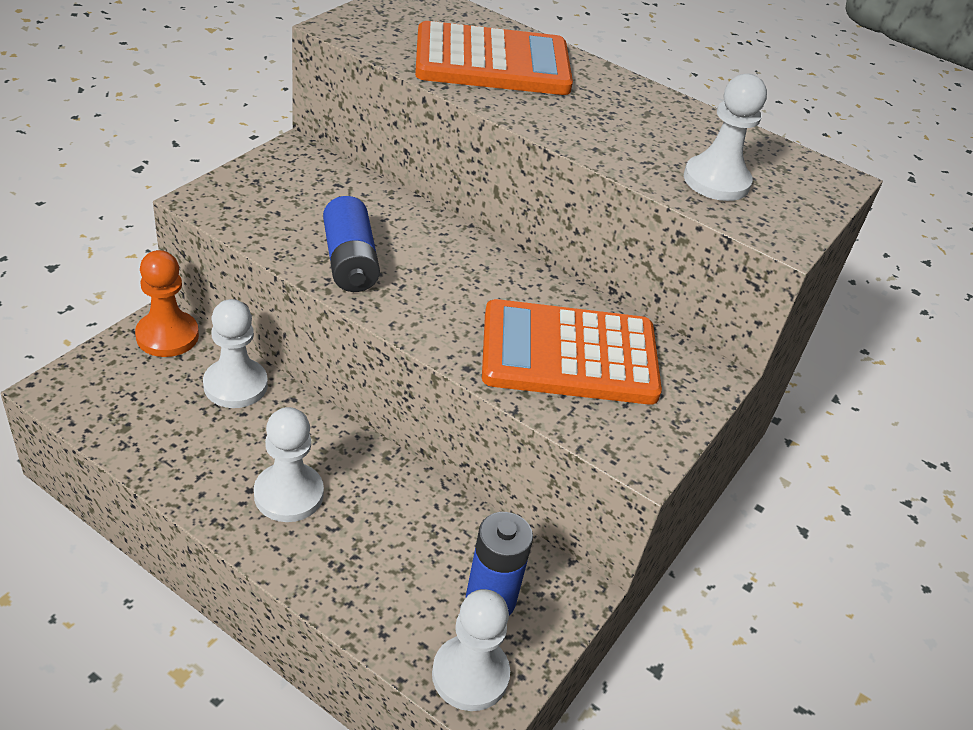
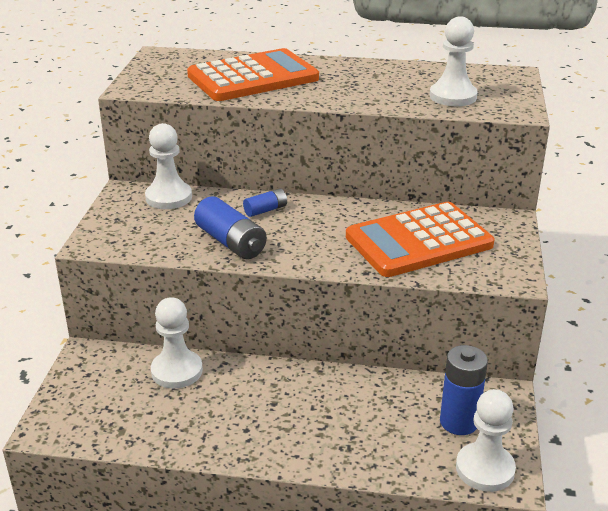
camera: 20 degrees left, 10 degrees down
orange pawn [135,250,199,357] -> none
white pawn [254,407,324,522] -> white pawn moved to [145,123,192,209]
none -> blue battery [243,188,287,217]

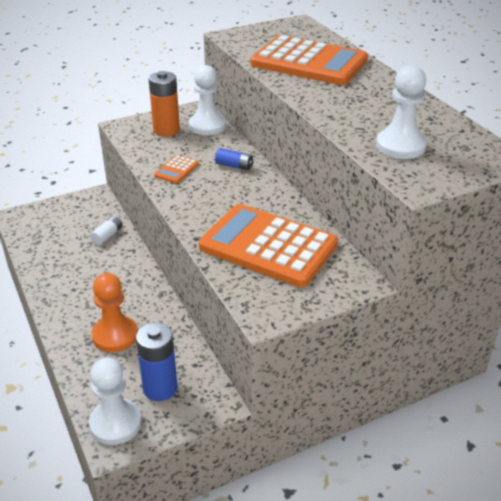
camera: 55 degrees right, 5 degrees up
white pawn [151,297,203,389] -> white battery [90,216,123,245]
blue battery [194,196,267,259] -> orange calculator [154,155,199,183]
none -> orange pawn [91,273,138,352]
none -> orange battery [149,71,180,137]

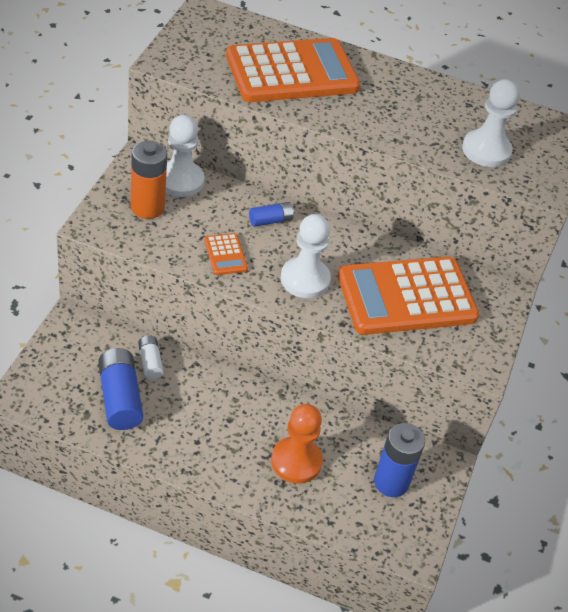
camera: 50 degrees left, 10 degrees up
white pawn [89,358,142,445] -> white pawn moved to [280,214,331,298]
none -> blue battery [98,348,143,430]

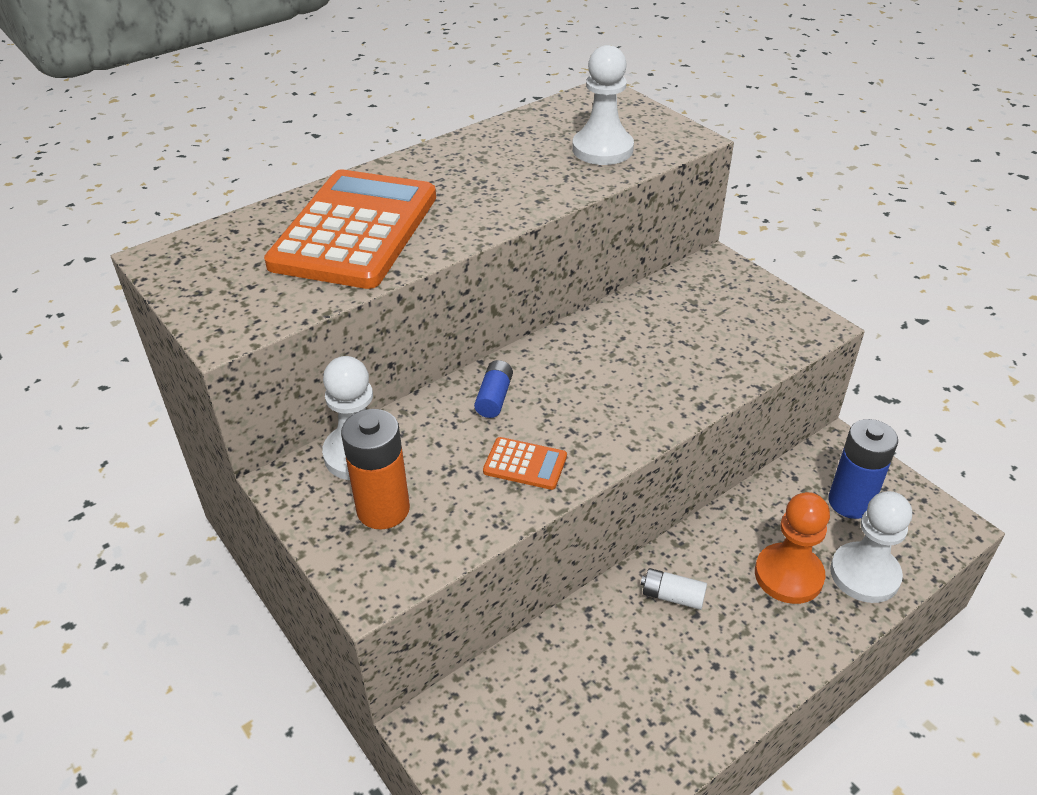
camera: 50 degrees left, 5 degrees down
blue battery [98,348,143,430] -> none
white battery [138,335,164,379] -> white battery moved to [641,568,707,610]
white pawn [280,214,331,298] -> white pawn moved to [830,491,912,603]
orange calculator [338,257,479,335] -> none

